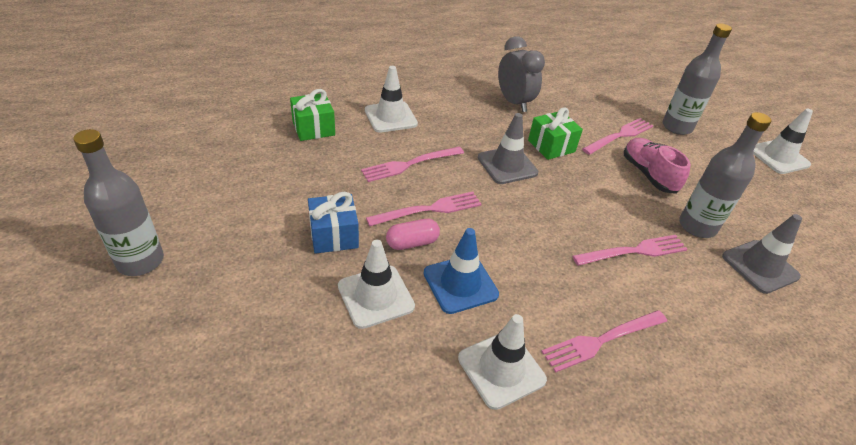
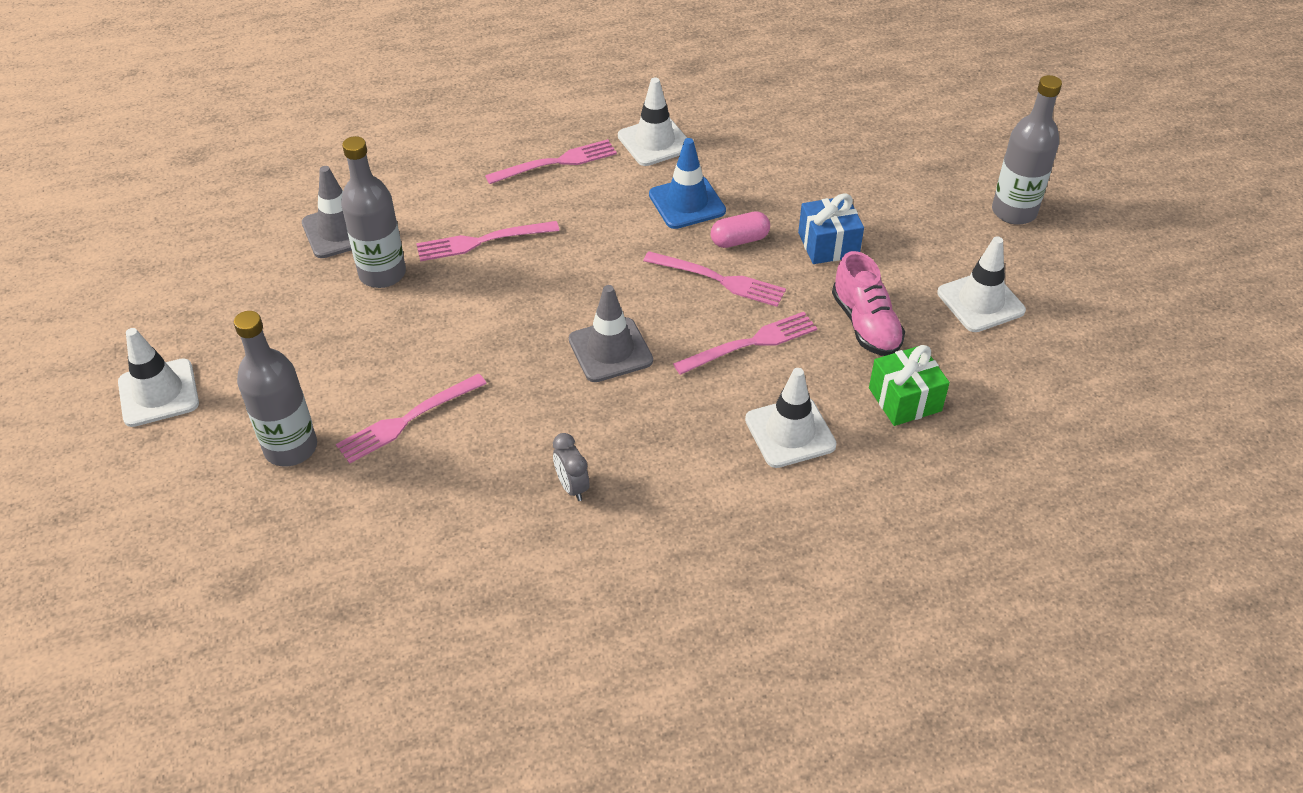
camera: 175 degrees left, 5 degrees up
white traffic cone [338,240,415,329] -> white traffic cone moved to [937,236,1026,332]
pink fork [366,191,482,226] -> pink fork turned 135 degrees counterclockwise [643,251,786,307]
grey clock [498,36,545,112] -> grey clock [553,433,589,501], size x0.55
green gift [528,107,583,160] -> none
pink shoe [624,138,691,194] -> pink shoe moved to [832,251,905,356]

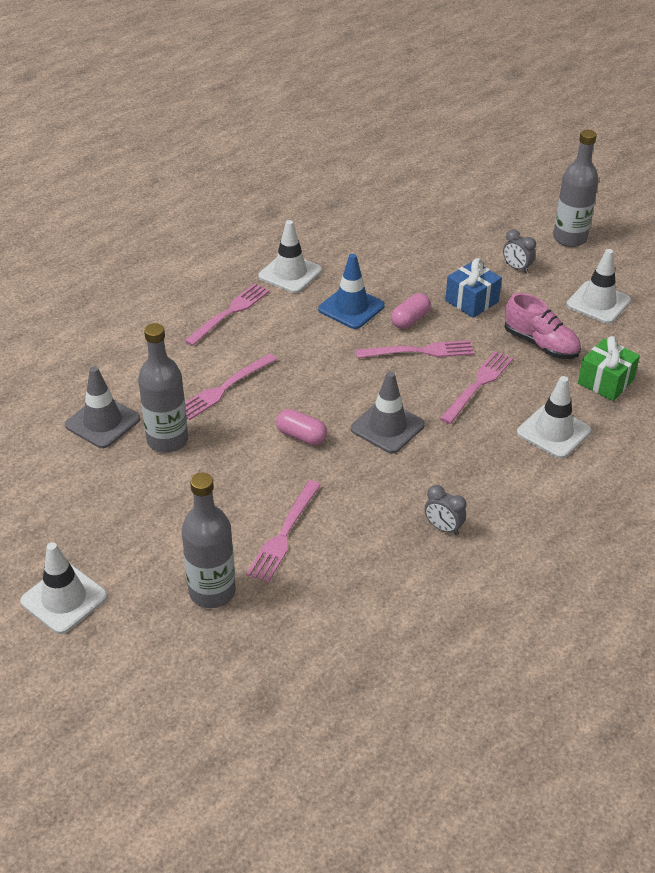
camera: 30 degrees left, 5 degrees down
none -> pink capsule [276,409,327,445]
none -> grey clock [503,229,536,273]

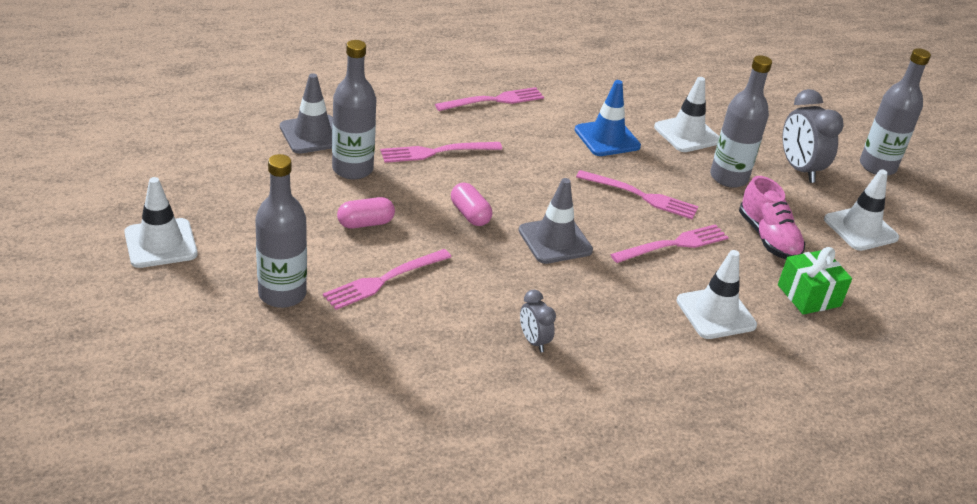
camera: 25 degrees right, 5 degrees down
white traffic cone [258,220,322,293] -> white traffic cone moved to [654,77,719,152]
pink capsule [391,293,431,329] -> pink capsule moved to [337,197,395,229]
blue gift [445,258,502,318] -> grey bottle [710,55,772,188]
grey clock [503,229,536,273] -> grey clock [782,89,844,183], size x1.81

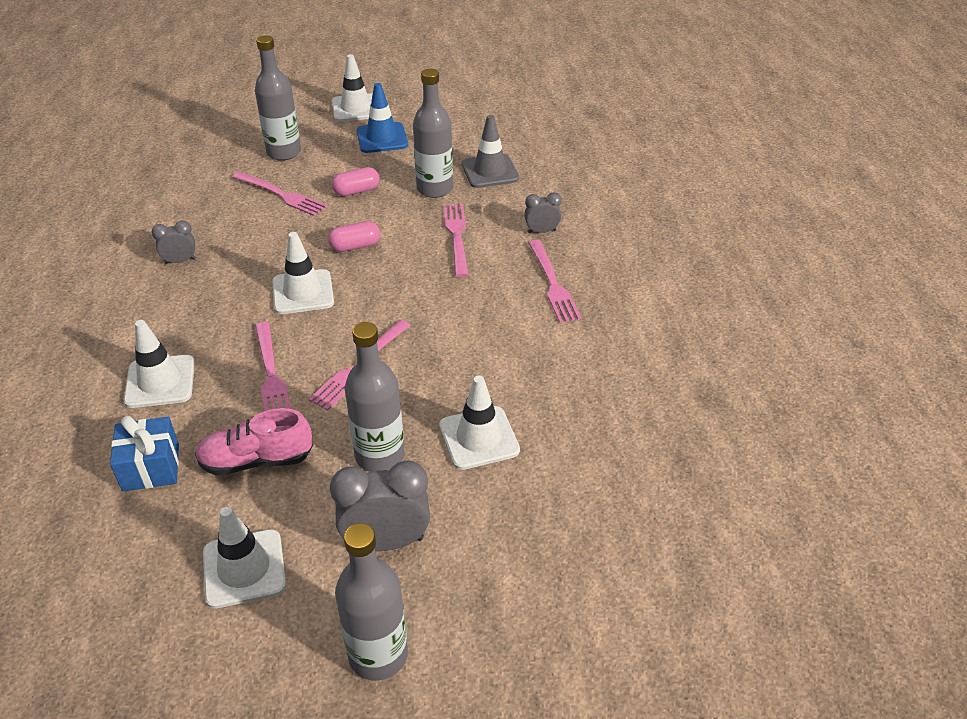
camera: 105 degrees right, 5 degrees up
pink fork [323,249,451,310] -> pink fork turned 150 degrees clockwise [232,172,327,216]
pink capsule [337,197,395,229] -> pink capsule turned 75 degrees clockwise [332,167,380,196]
grey traffic cone [518,178,593,264] -> white traffic cone [272,232,334,314]
blue traffic cone [575,80,641,156] -> blue traffic cone moved to [357,83,408,153]
green gift [778,247,852,315] -> blue gift [110,416,179,492]
none -> grey clock [524,192,562,233]

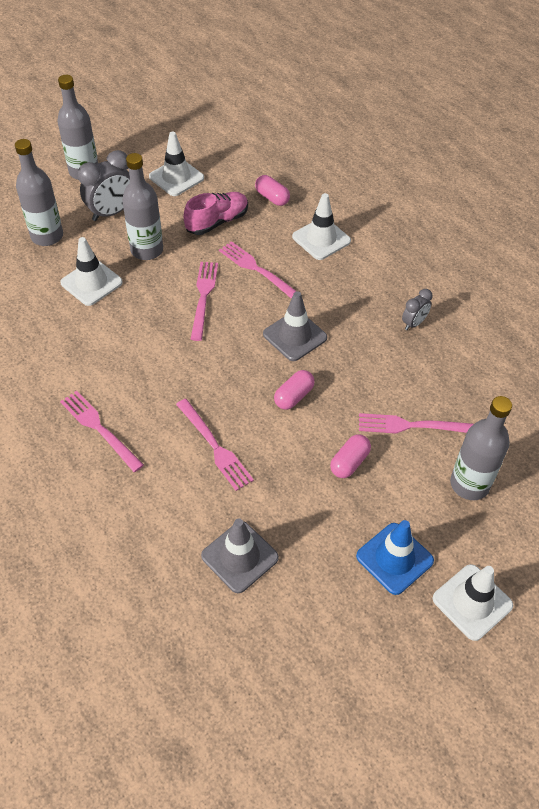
camera: 150 degrees right, 10 degrees up
blue gift [110,416,179,492] -> pink capsule [255,175,290,206]
white traffic cone [272,232,334,314] -> grey traffic cone [263,291,327,361]
grey bottle [413,69,453,198] -> grey bottle moved to [15,139,63,246]
grey clock [524,192,562,233] -> none

